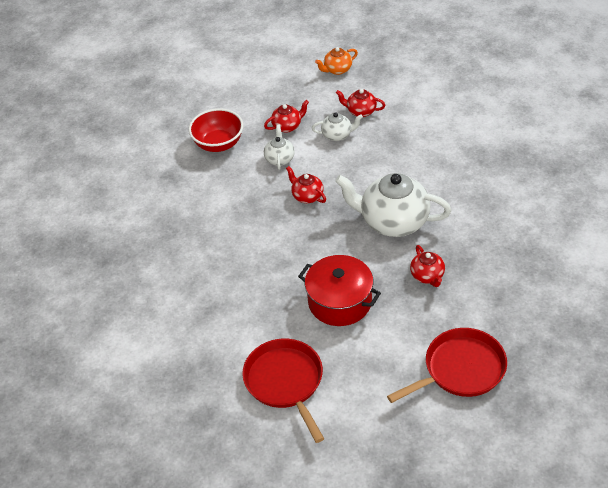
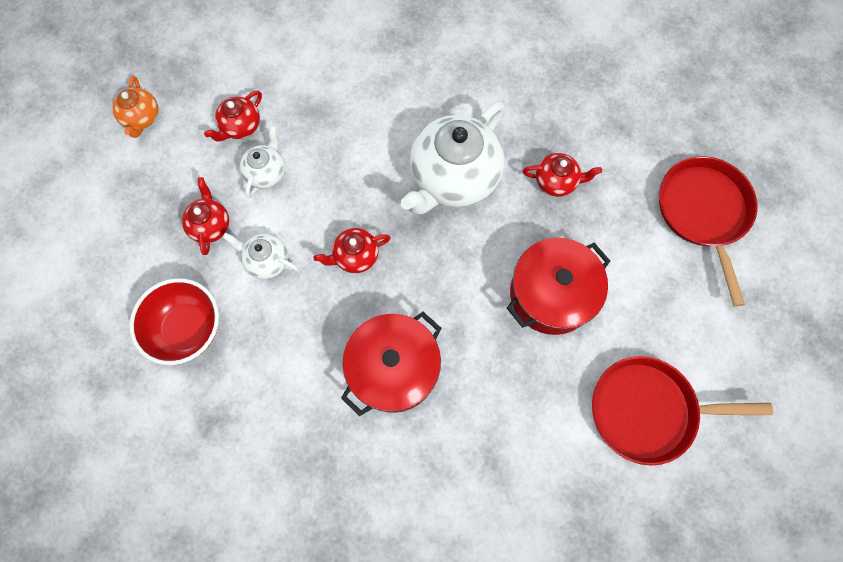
camera: 70 degrees left, 25 degrees up
none -> red pot [341,312,442,416]

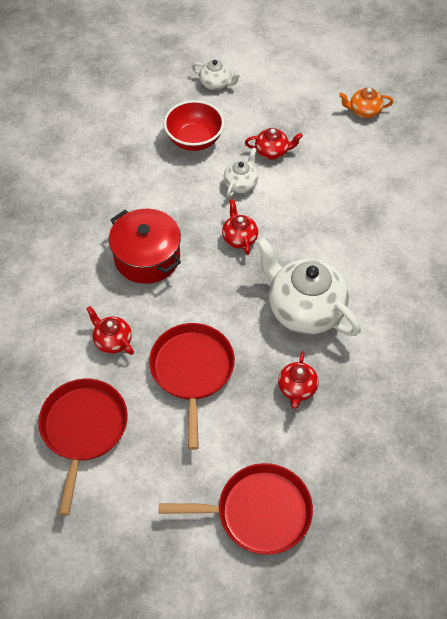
camera: 95 degrees right, 15 degrees down
red teapot [204,91,262,141] -> red teapot moved to [86,306,134,355]
white teapot [240,125,285,198] -> white teapot moved to [192,60,241,90]
red pot [507,238,610,335] -> red pan [149,323,235,450]

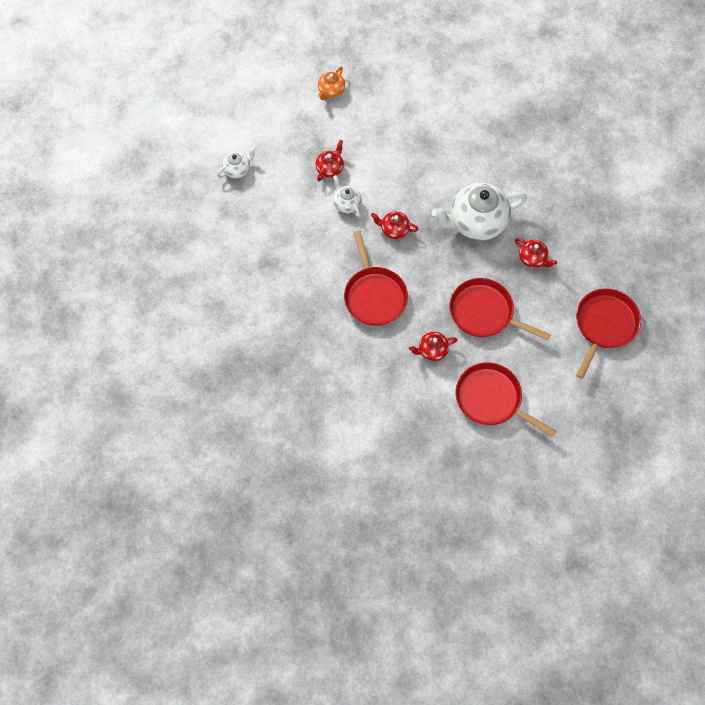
camera: 60 degrees left, 10 degrees up
red pot [109,209,181,284] -> red pan [344,231,408,326]
red bowl [164,100,224,151] -> none

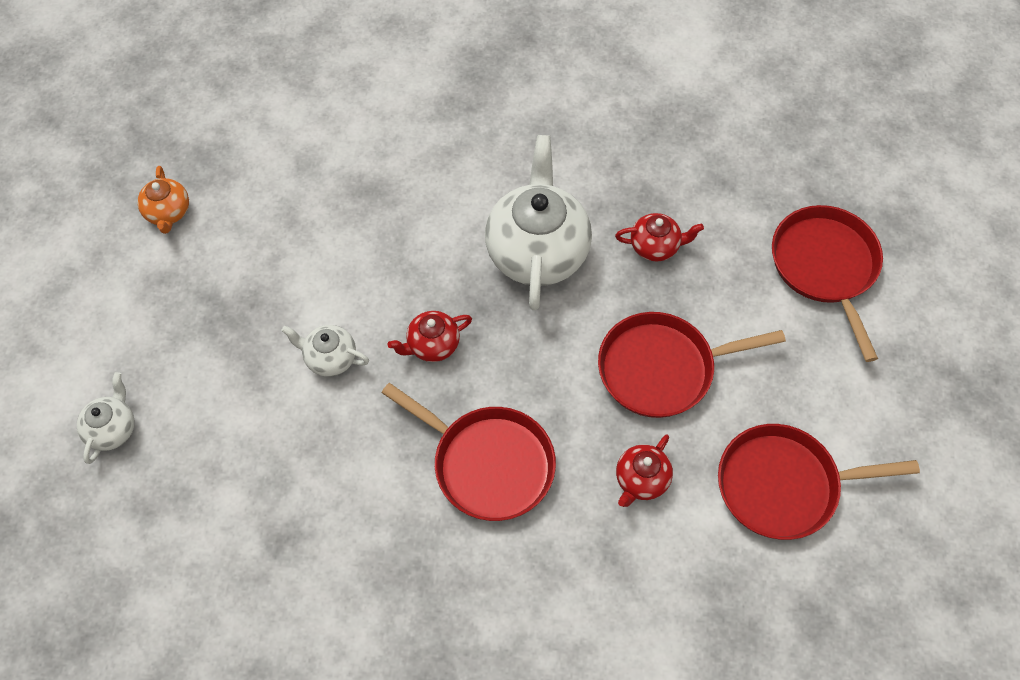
camera: 40 degrees left, 5 degrees down
red teapot [316,140,344,181] -> none
white teapot [431,183,527,240] -> white teapot turned 150 degrees clockwise [485,135,592,310]

